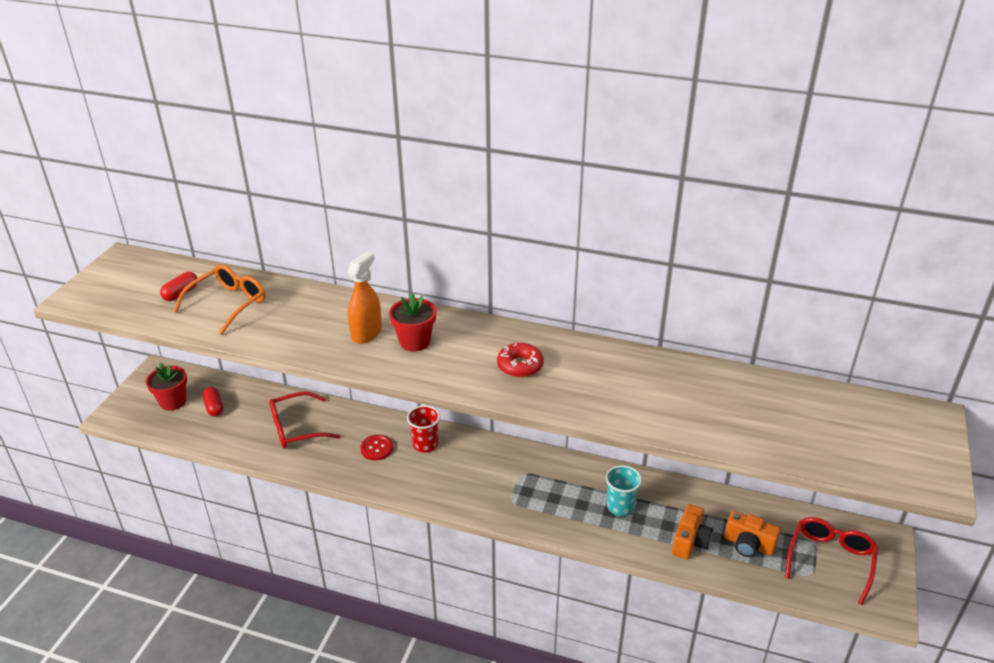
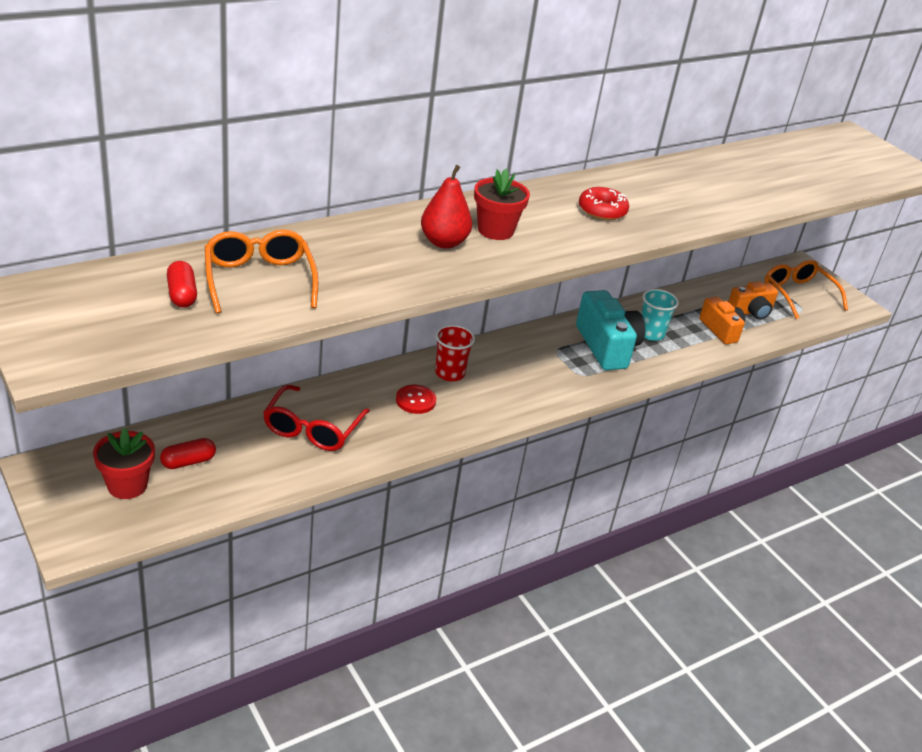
camera: 55 degrees left, 0 degrees up
red capsule [203,387,223,417] -> red capsule turned 45 degrees counterclockwise [160,438,216,469]
orange spray bottle [347,251,382,344] -> red pear [421,165,472,249]
red glasses [785,517,878,605] -> orange glasses [764,260,848,319]
none -> turquoise camera [576,290,645,370]

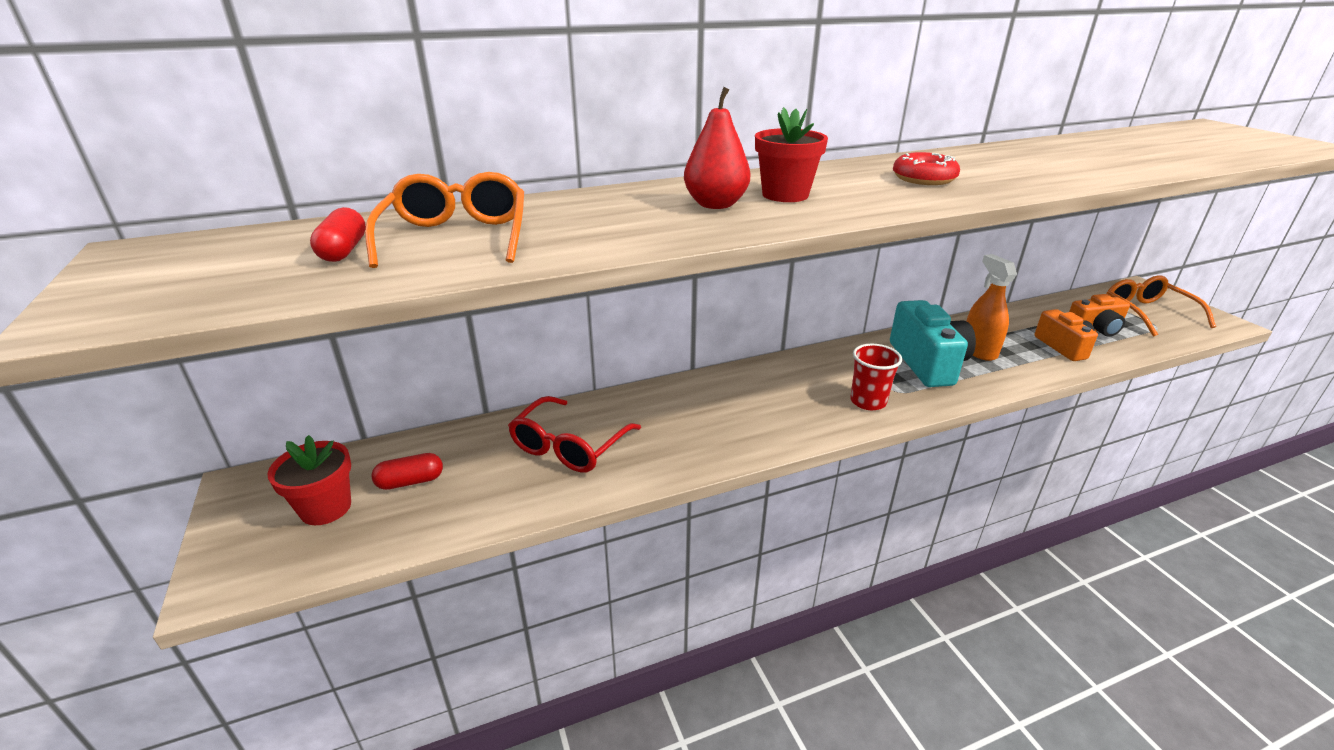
camera: 15 degrees right, 5 degrees down
red button [396,385,436,414] -> none
red cup [435,325,475,381] -> red cup moved to [850,344,902,410]
turquoise cup [641,289,679,341] -> orange spray bottle [967,254,1017,361]

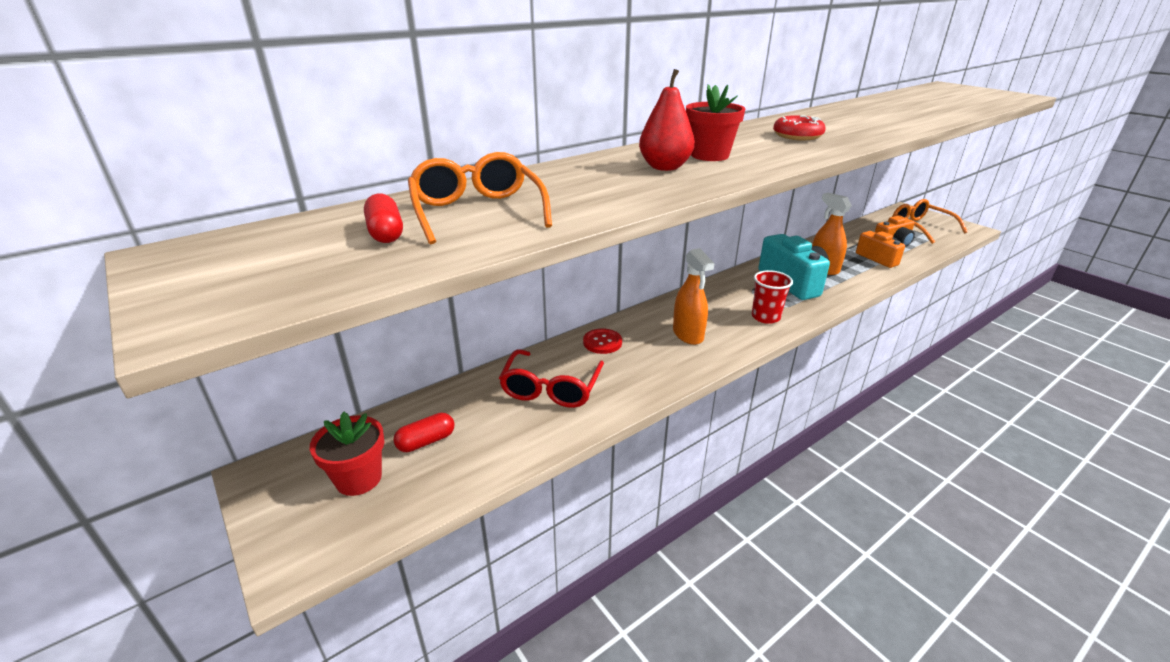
camera: 15 degrees left, 0 degrees up
none -> red button [583,328,622,354]
none -> orange spray bottle [673,248,714,345]

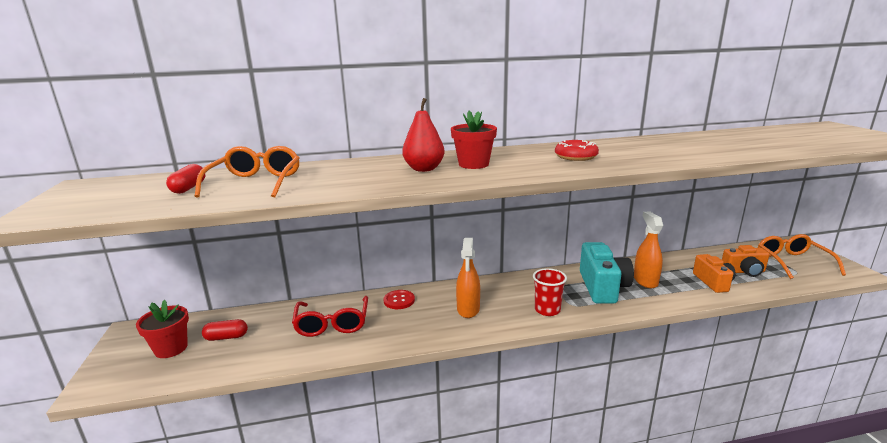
camera: 25 degrees right, 10 degrees down
red glasses [499,349,604,408] -> red glasses turned 45 degrees counterclockwise [292,296,368,337]

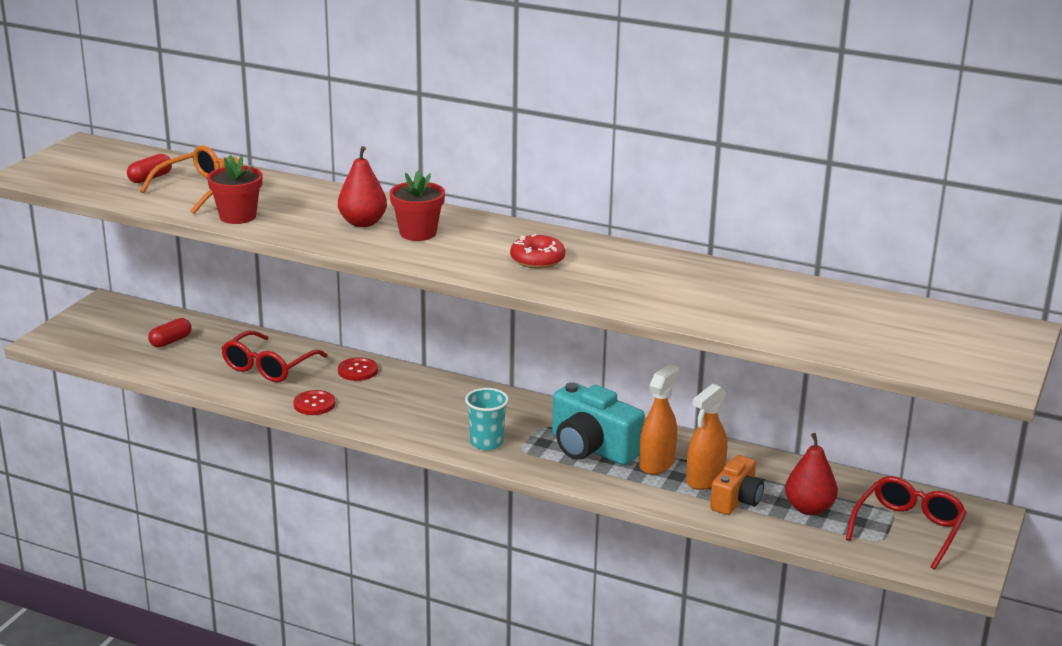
camera: 35 degrees right, 5 degrees up
red flower pot [136,300,189,358] -> red flower pot moved to [207,155,262,224]
red capsule [202,319,248,341] -> red capsule turned 75 degrees counterclockwise [148,318,192,348]
orange spray bottle [456,238,480,318] -> orange spray bottle moved to [686,384,727,490]
red cup [533,268,567,316] -> turquoise cup [465,388,509,450]
turquoise camera [580,242,634,304] -> turquoise camera turned 90 degrees clockwise [552,382,645,465]
orange camera [722,245,769,277] -> red pear [785,433,838,515]
orange glasses [758,234,846,279] -> red glasses [846,476,967,570]
none -> red button [293,390,335,415]

